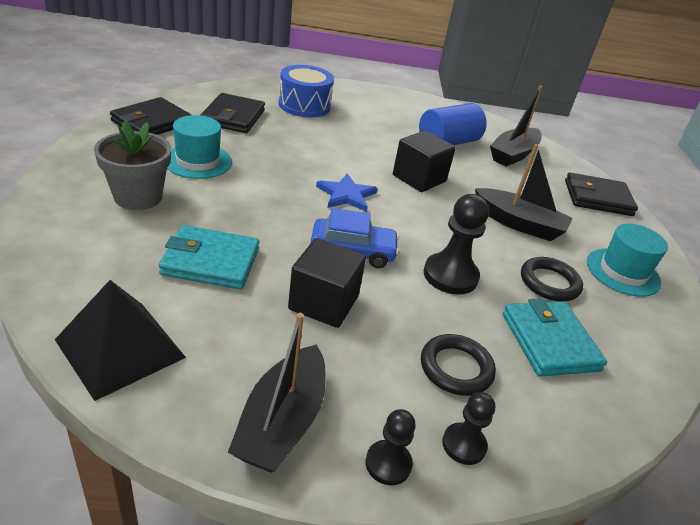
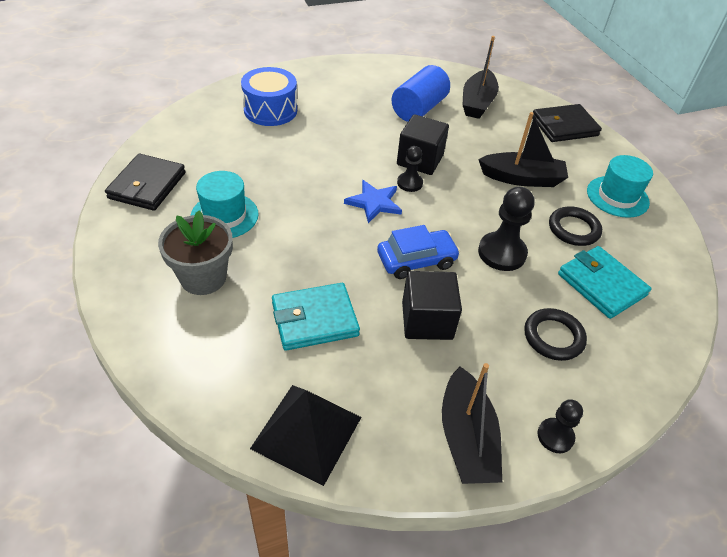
camera: 20 degrees left, 10 degrees up
black wallet [201,93,265,133] -> none
black pawn [442,392,495,465] -> black pawn moved to [397,146,423,192]

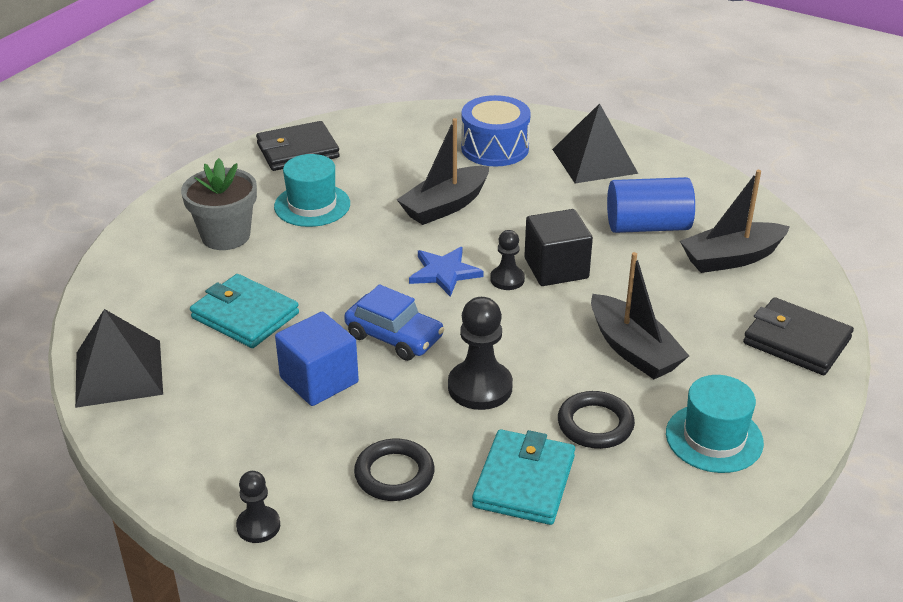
camera: 55 degrees right, 10 degrees down
black cube [402,271,462,340] -> blue cube [275,311,359,406]
black boat [442,363,502,484] -> black boat moved to [397,118,489,225]
none -> black pyramid [552,103,638,183]

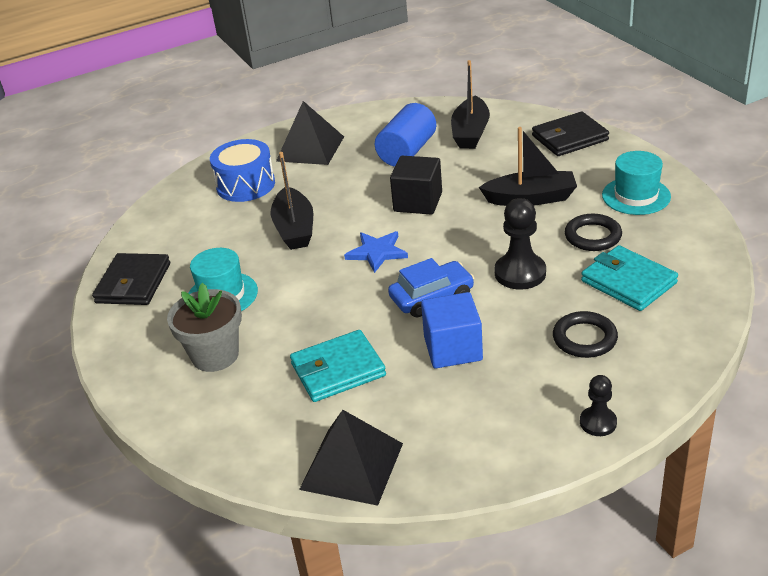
camera: 55 degrees left, 0 degrees up
black pawn [490,230,525,290] -> none

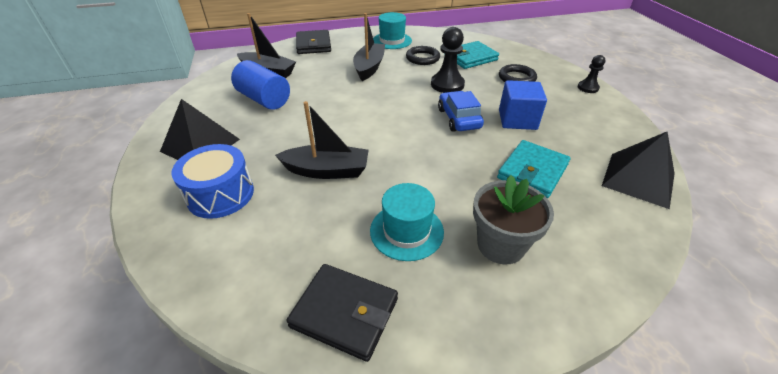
camera: 80 degrees left, 5 degrees up
turquoise wallet [290,330,386,402] -> turquoise wallet turned 45 degrees clockwise [497,140,570,198]
blue star [344,231,408,273] -> none
black cube [390,156,442,215] -> none

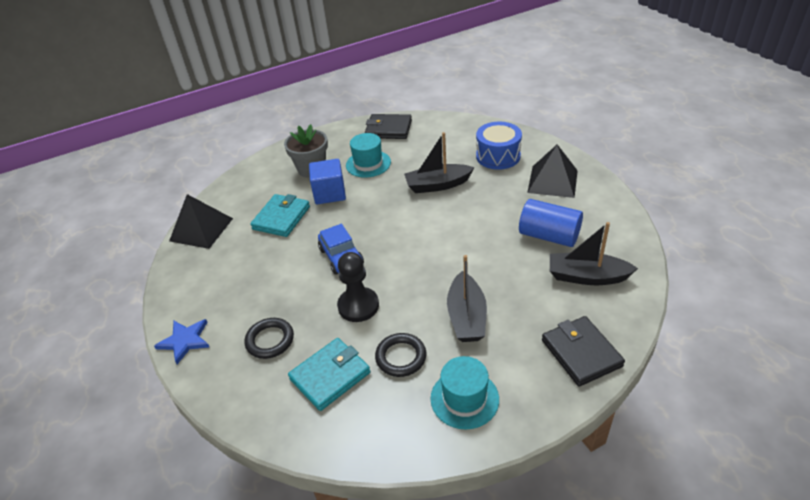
camera: 170 degrees right, 0 degrees up
blue cube [499,80,547,130] -> blue cube moved to [309,159,346,204]
black pawn [578,55,606,93] -> blue star [154,319,209,364]

